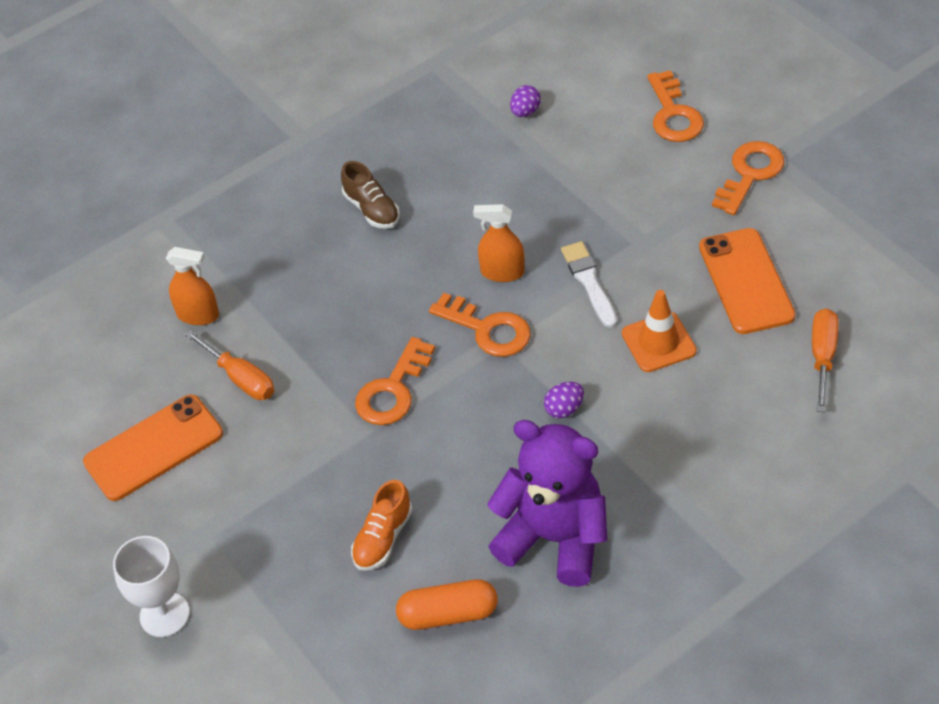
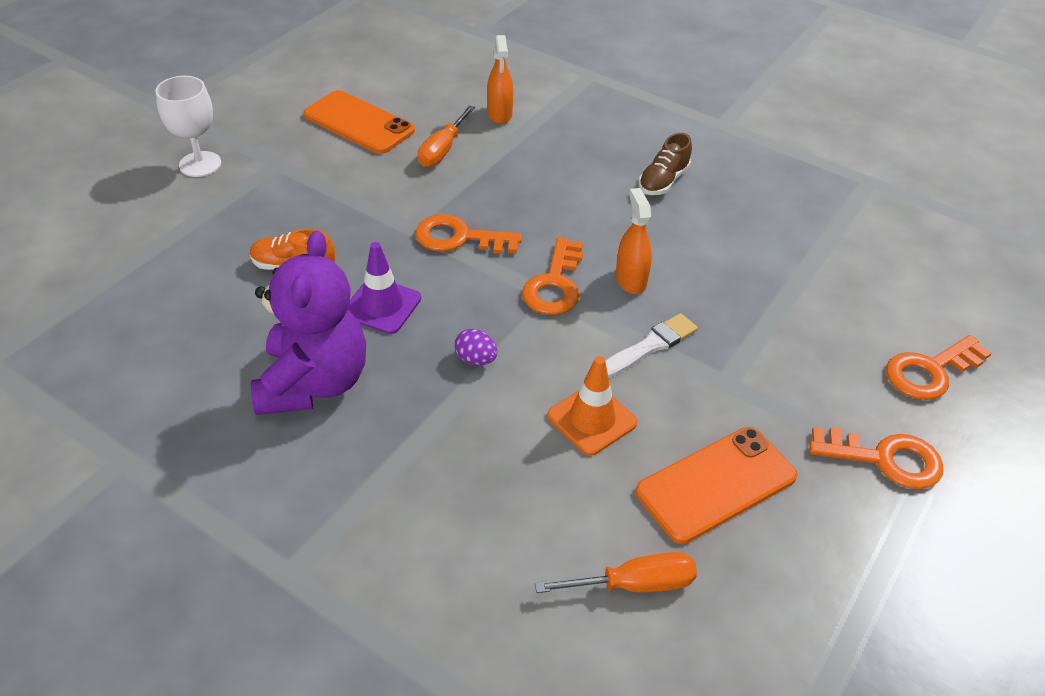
camera: 65 degrees right, 5 degrees down
orange capsule [396,579,498,630] -> none
purple egg [510,85,541,117] -> none
none -> purple traffic cone [348,242,421,334]

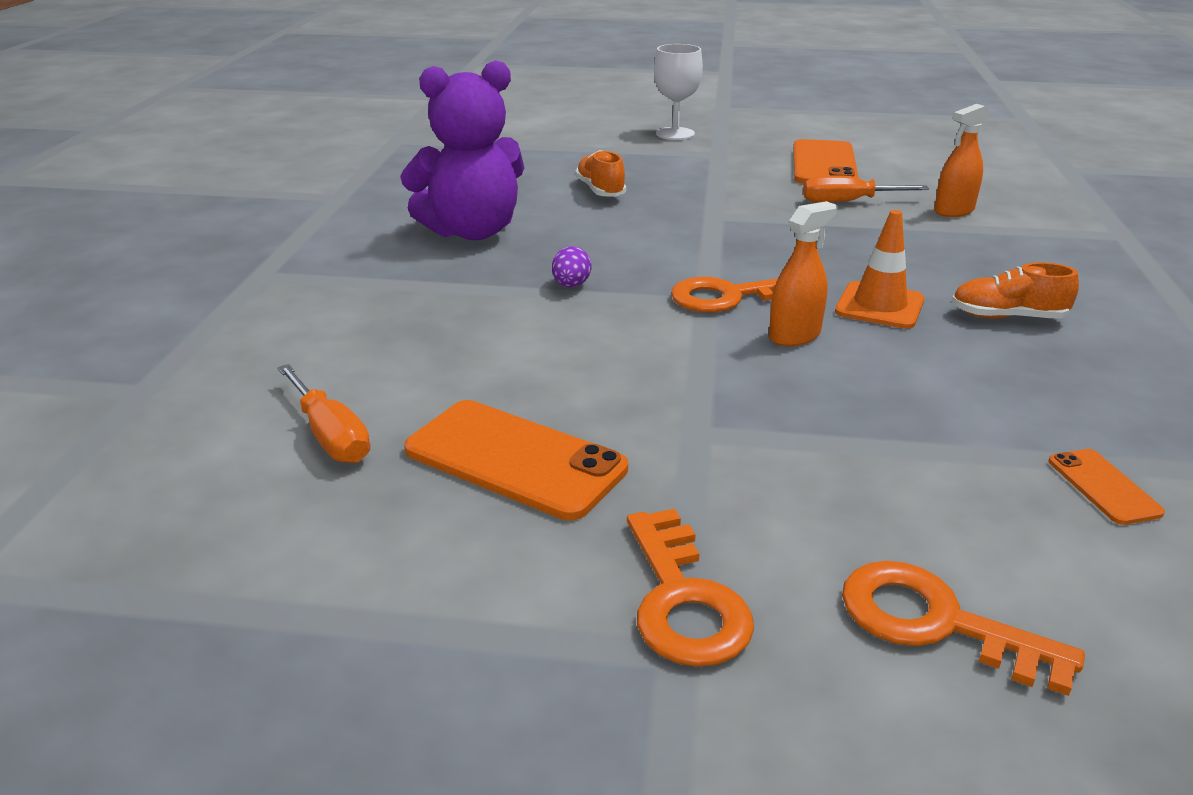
camera: 65 degrees right, 15 degrees down
purple traffic cone [348,242,421,334] -> none
orange key [415,214,522,254] -> none
orange traffic cone [548,356,637,456] -> orange traffic cone moved to [835,210,924,329]
white brush [605,313,698,378] -> none
brown shoe [638,133,692,195] -> orange shoe [951,262,1079,319]
none -> orange phone [1049,449,1165,525]

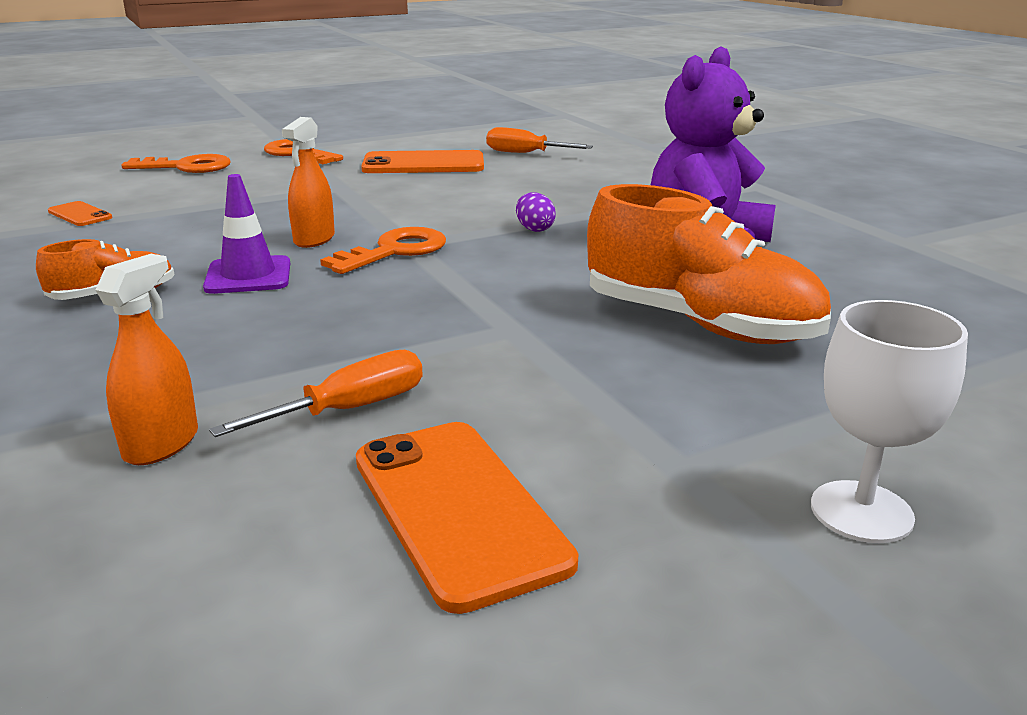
camera: 145 degrees right, 5 degrees down
orange shoe [575,150,626,197] -> orange shoe [587,184,831,344], size x1.96
orange traffic cone [835,210,924,329] -> purple traffic cone [203,174,290,294]

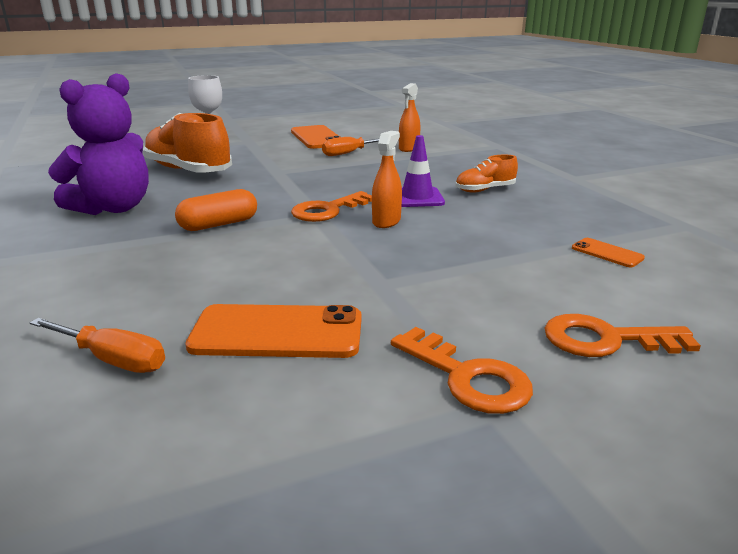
camera: 175 degrees left, 0 degrees up
purple egg [516,193,556,232] -> orange capsule [175,189,257,231]

